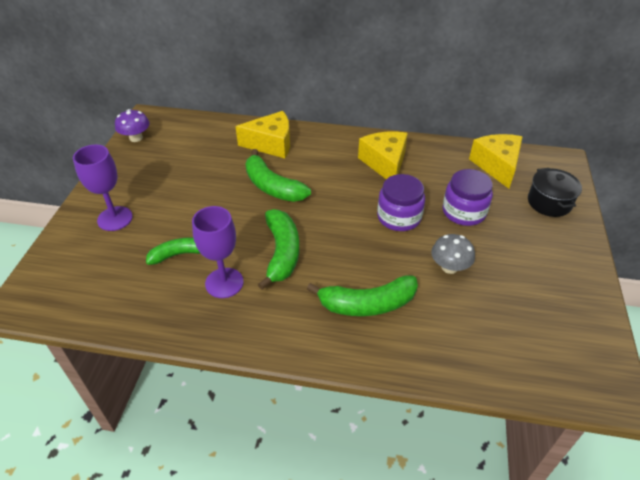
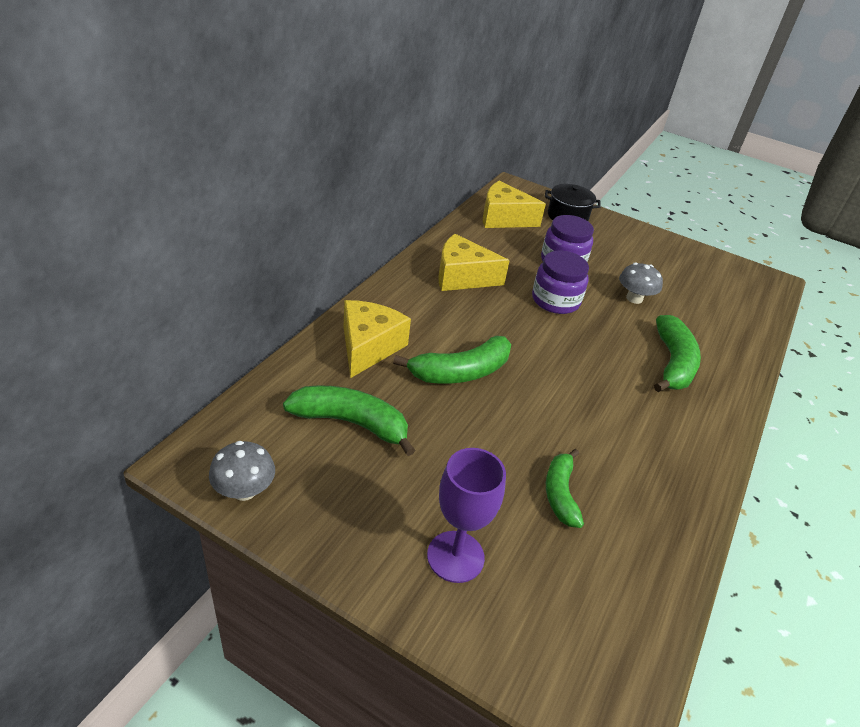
camera: 75 degrees left, 5 degrees down
purple mushroom [115,109,150,142] -> grey mushroom [209,441,275,501]
purple goblet [192,206,244,298] -> none
green banana [258,209,299,290] -> green banana moved to [283,385,416,456]

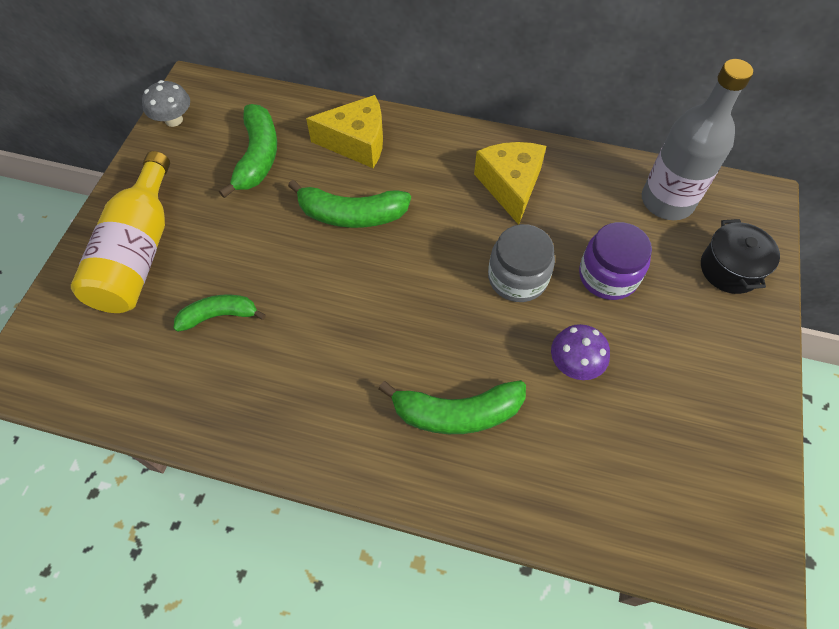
camera: 80 degrees right, 20 degrees up
green banana [393,336,512,384] -> green banana turned 45 degrees counterclockwise [288,180,411,228]
purple goblet [427,448,506,583] -> yellow bottle [71,151,170,313]
yellow cheese [483,181,546,228] -> grey bottle [642,59,753,220]
purple jar [532,251,589,314] -> grey jar [488,224,555,302]
grey mushroom [619,262,663,304] -> purple mushroom [551,324,610,380]

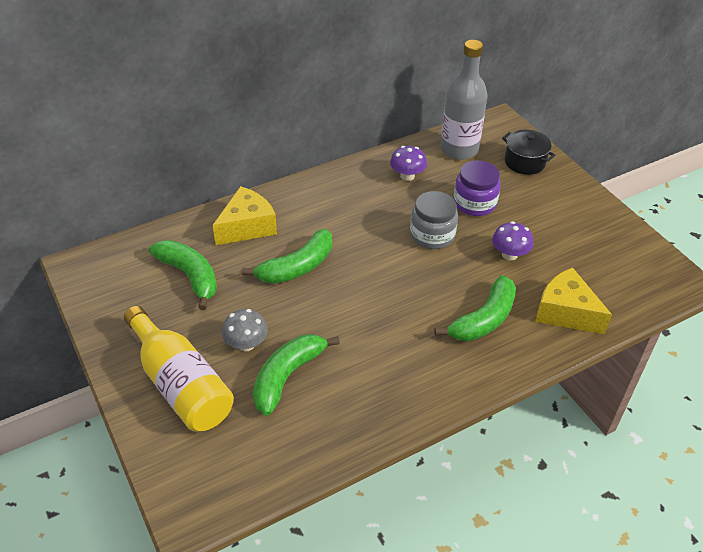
camera: 45 degrees left, 15 degrees down
grey mushroom [142,80,190,127] -> grey mushroom moved to [222,309,268,351]
green banana [174,294,266,332] -> green banana [253,334,340,416], size x1.52
yellow cheese [474,142,546,225] -> yellow cheese moved to [535,267,612,334]
none -> purple mushroom [390,146,427,181]

